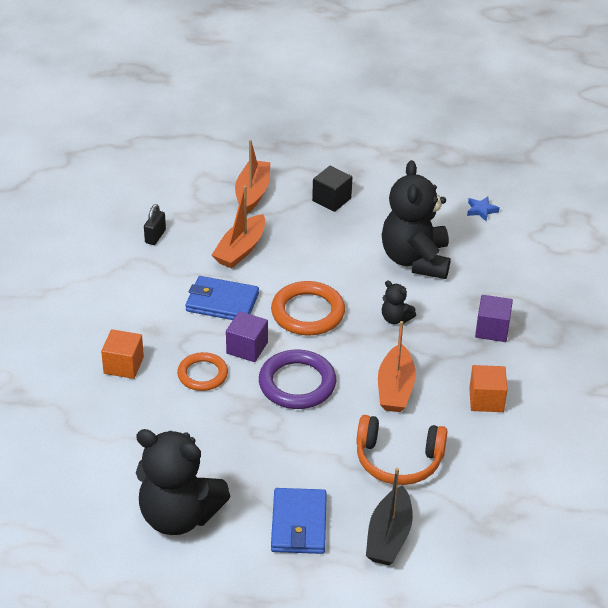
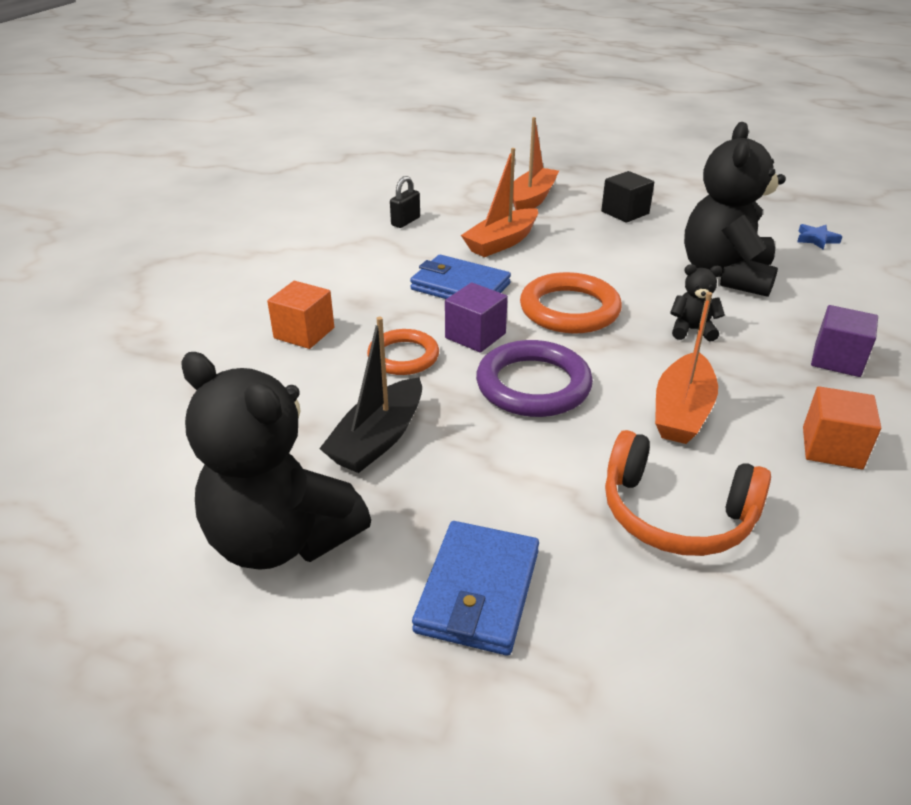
camera: 15 degrees right, 5 degrees down
black boat [366,468,413,565] -> black boat moved to [319,317,422,473]
black teddy bear [382,281,416,324] -> black teddy bear turned 135 degrees clockwise [670,264,725,342]

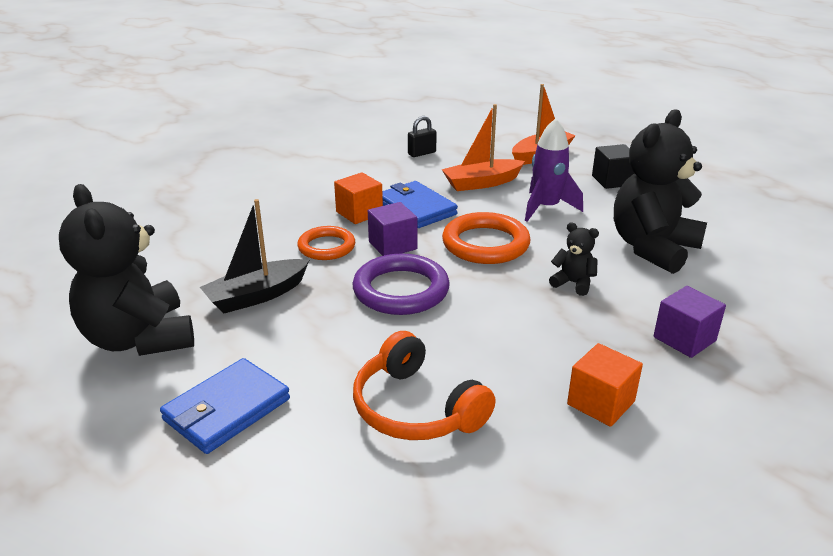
camera: 25 degrees right, 5 degrees down
orange cube [267,281,334,349] -> orange cube moved to [334,172,383,224]
orange boat [655,292,718,444] -> none
blue star [797,224,843,249] -> none
none -> purple rocket [525,118,583,222]

